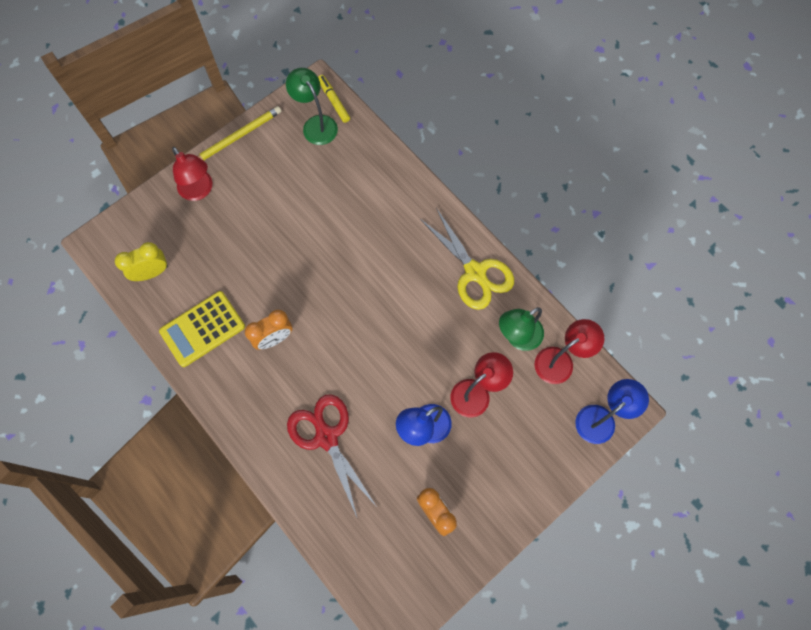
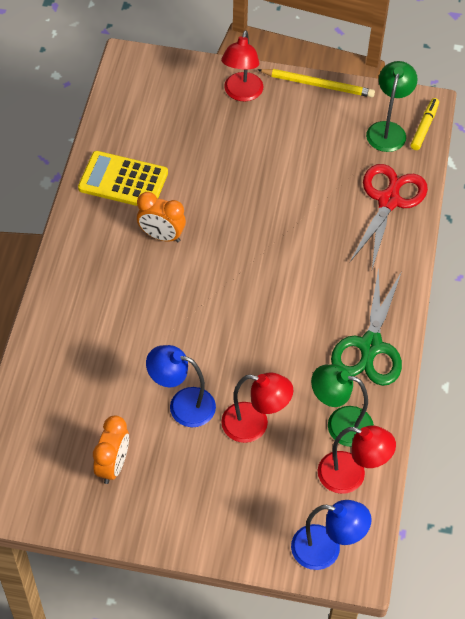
camera: 50 degrees right, 15 degrees down
yellow clock [115,242,168,281] -> none
red scissors [287,394,377,517] -> red scissors moved to [350,164,428,269]
yellow scissors [420,208,514,310] -> green scissors [331,267,402,386]

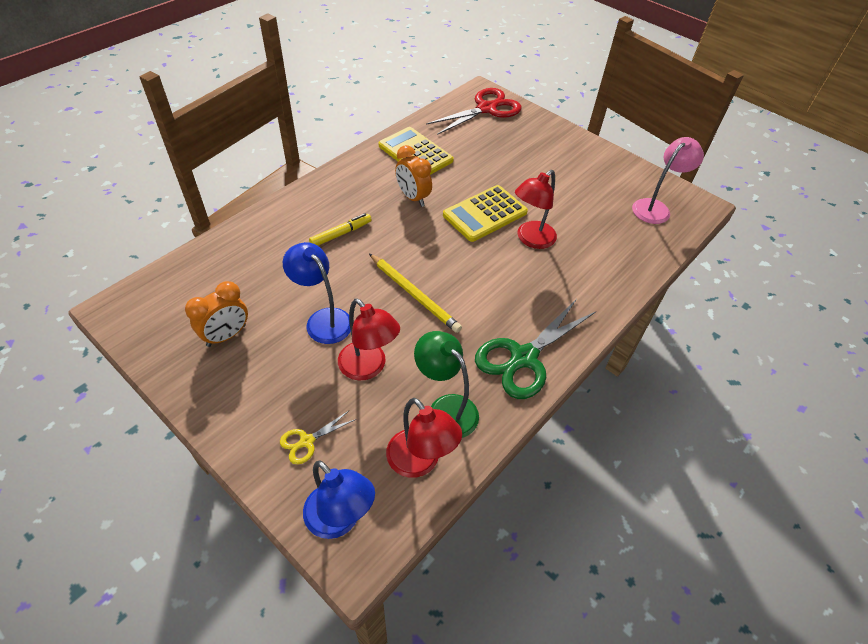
camera: 30 degrees right, 5 degrees down
red lamp [221,30,263,102] -> red lamp moved to [515,170,557,249]
yellow pencil [258,69,375,97] -> yellow pencil moved to [369,253,462,333]
red scissors [350,164,428,269] -> red scissors moved to [426,88,522,135]
green lamp [366,61,418,152] -> pink lamp [632,137,704,224]
yellow marker [411,98,439,150] -> yellow marker moved to [309,213,372,246]
none -> yellow scissors [280,410,356,464]
none -> yellow calculator [443,185,528,242]

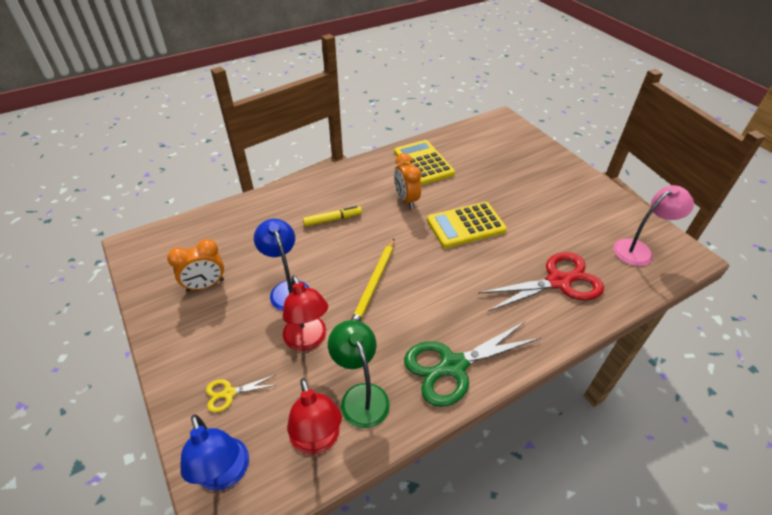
camera: 20 degrees right, 5 degrees down
yellow pencil [369,253,462,333] -> yellow pencil turned 45 degrees clockwise [351,239,394,321]
red scissors [426,88,522,135] -> red scissors moved to [478,252,604,311]
red lamp [515,170,557,249] -> none

